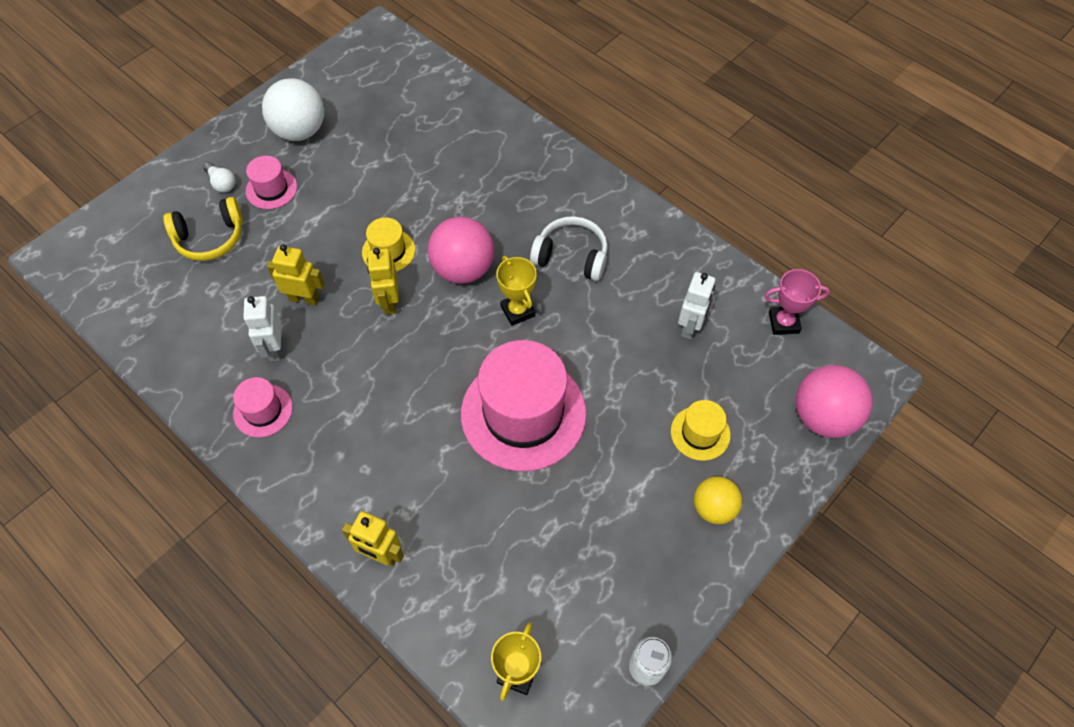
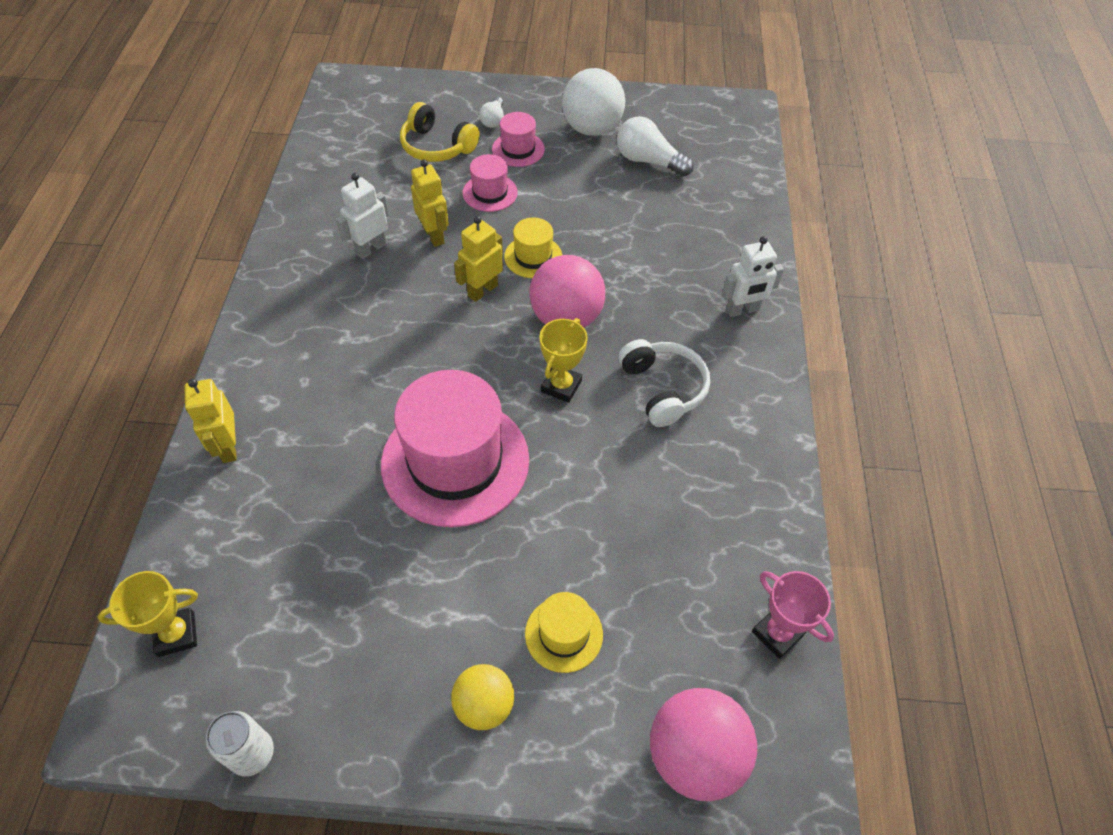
camera: 50 degrees right, 5 degrees down
pink hat [233,377,293,437] -> pink hat moved to [463,154,518,212]
white robot [678,272,715,339] -> white robot moved to [722,236,784,317]
none -> white light bulb [617,116,694,177]

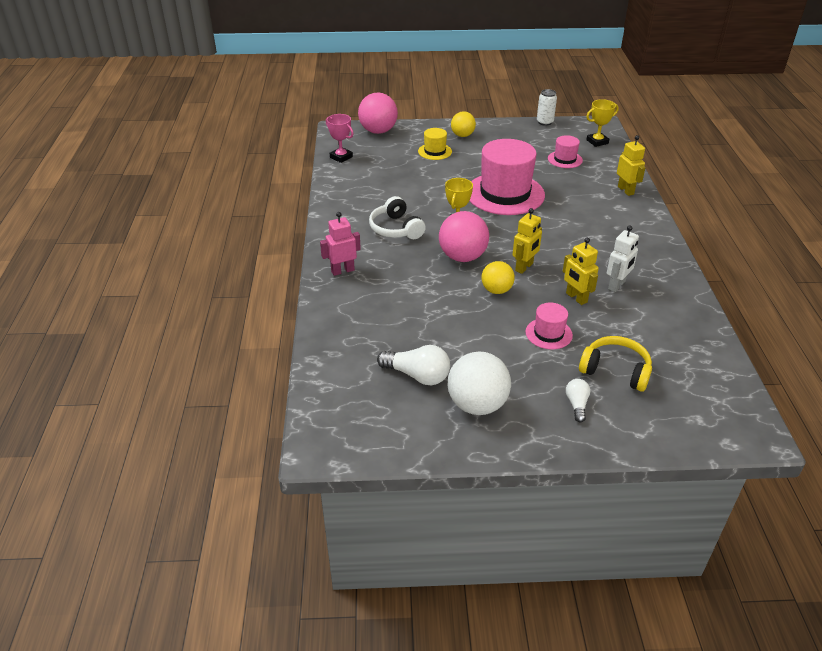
camera: 175 degrees right, 15 degrees down
pink hat [492,112,545,167] -> pink hat moved to [548,135,583,168]
yellow hat [504,217,562,278] -> yellow ball [481,261,515,294]
white robot [722,236,784,317] -> pink robot [320,212,361,276]

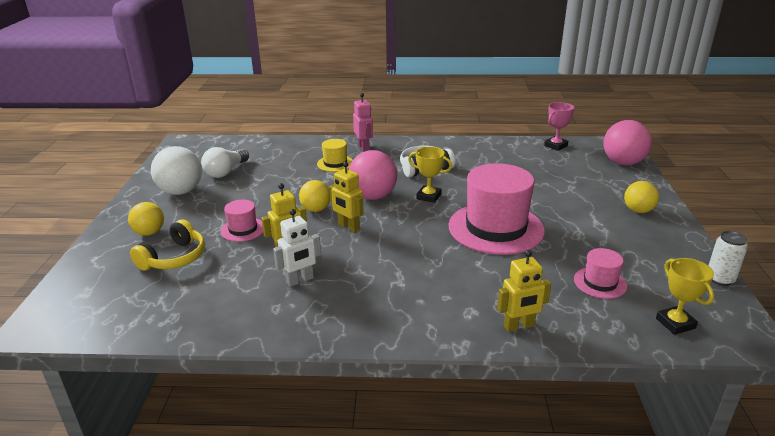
camera: 95 degrees right, 10 degrees down
yellow hat [418,128,452,160] -> yellow hat moved to [317,139,353,172]
white light bulb [566,379,590,422] -> yellow ball [128,202,164,236]
white robot [607,225,639,292] -> white robot turned 75 degrees counterclockwise [273,209,321,287]

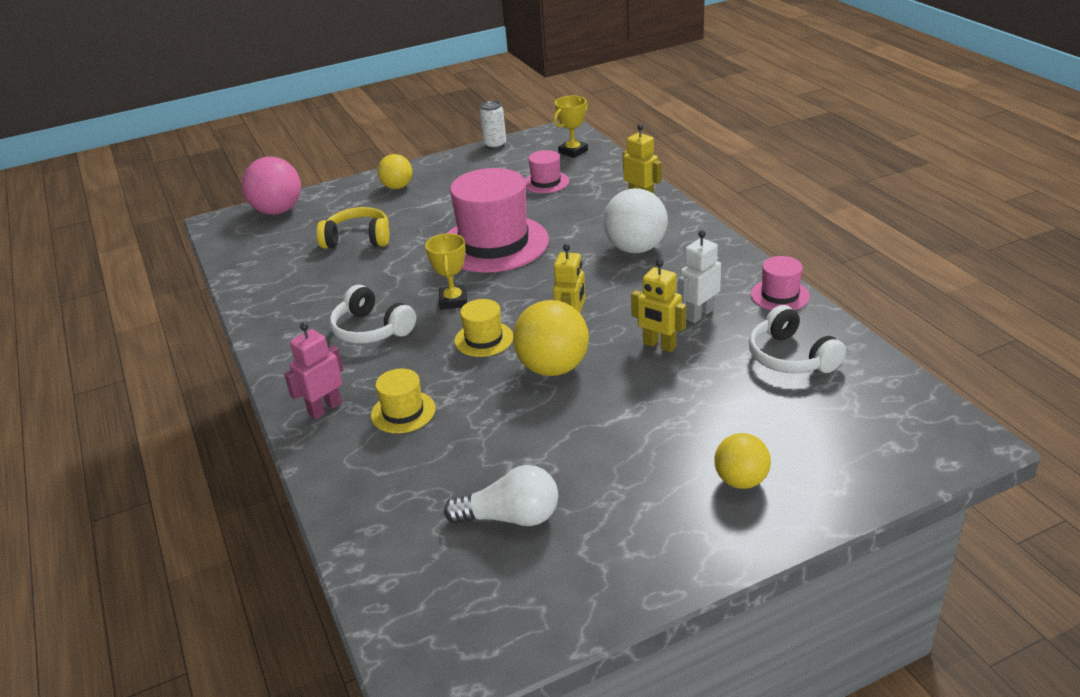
camera: 115 degrees left, 5 degrees up
yellow headphones [130,219,205,271] -> yellow headphones moved to [317,207,389,249]
white ball [151,146,202,195] -> white ball moved to [603,188,668,253]
pink hat [220,200,263,242] -> pink hat moved to [751,256,810,310]
white robot [273,209,321,287] -> white robot turned 75 degrees counterclockwise [678,230,721,323]
yellow ball [299,180,330,212] -> yellow ball [513,300,589,376], size x1.60
pink ball [348,150,397,200] -> yellow hat [454,299,513,357]
pink trophy [544,102,574,151] -> none
none -> white headphones [749,305,846,373]

